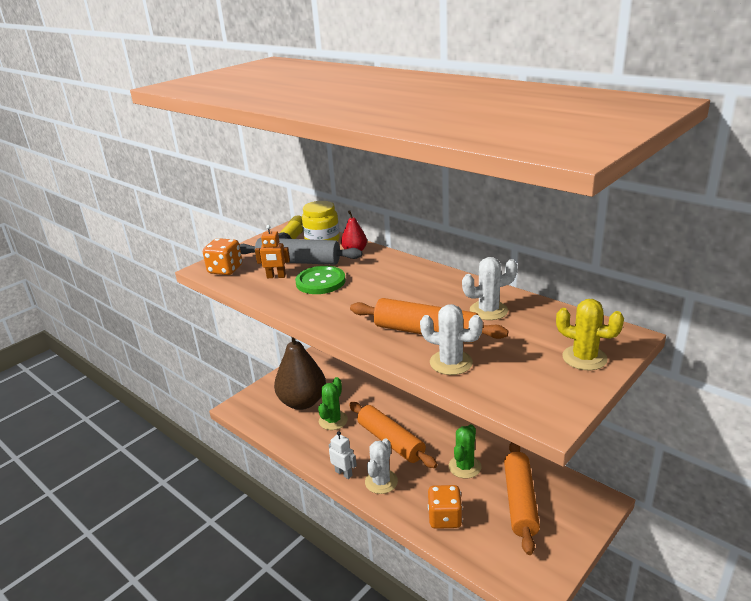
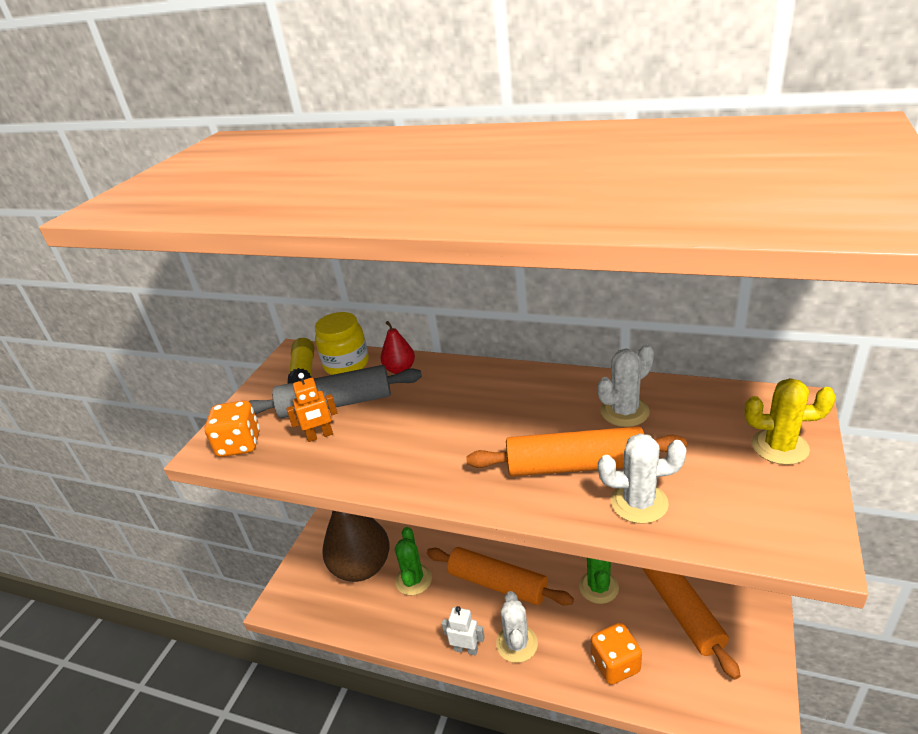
camera: 20 degrees left, 5 degrees up
green button [295,266,346,294] -> none

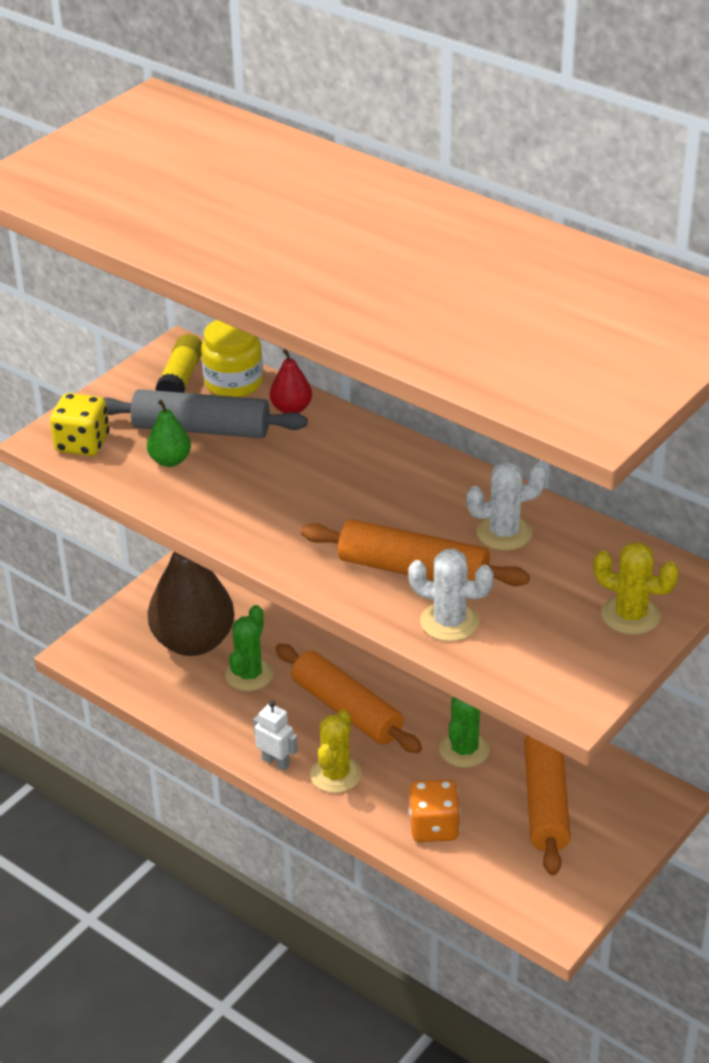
camera: 15 degrees right, 5 degrees up
orange dice [205,400,260,457] -> yellow dice [50,393,109,456]
orange robot [286,373,337,442] -> green pear [147,400,191,467]
white cactus [496,591,538,663] -> yellow cactus [310,709,361,793]

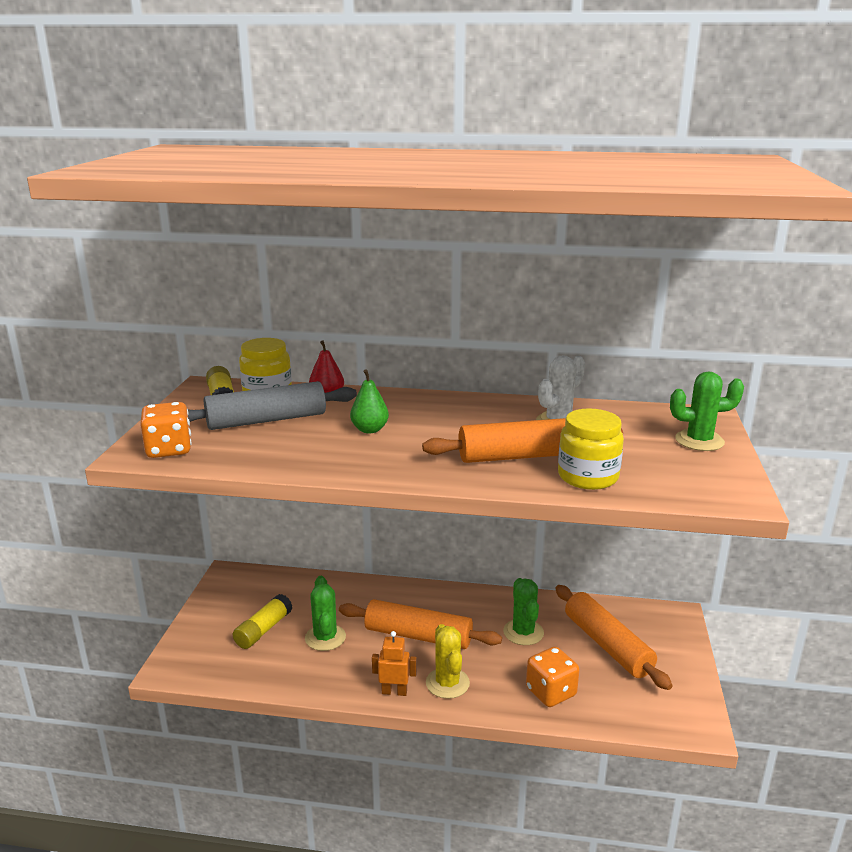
camera: 30 degrees left, 15 degrees down
yellow dice [50,393,109,456] -> orange dice [140,402,192,458]
green pear [147,400,191,467] -> green pear moved to [350,369,389,433]
brown pear [148,552,235,656] -> yellow glue stick [233,594,292,649]
white robot [253,701,298,771] -> orange robot [372,631,417,696]
white cactus [408,549,494,641] -> yellow jar [558,408,624,490]
yellow cactus [593,542,679,635] -> green cactus [670,371,744,451]

